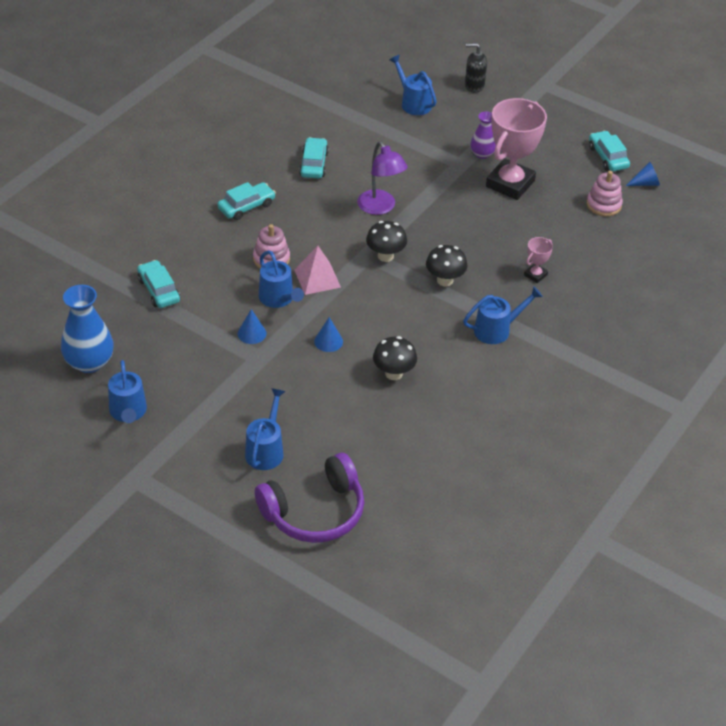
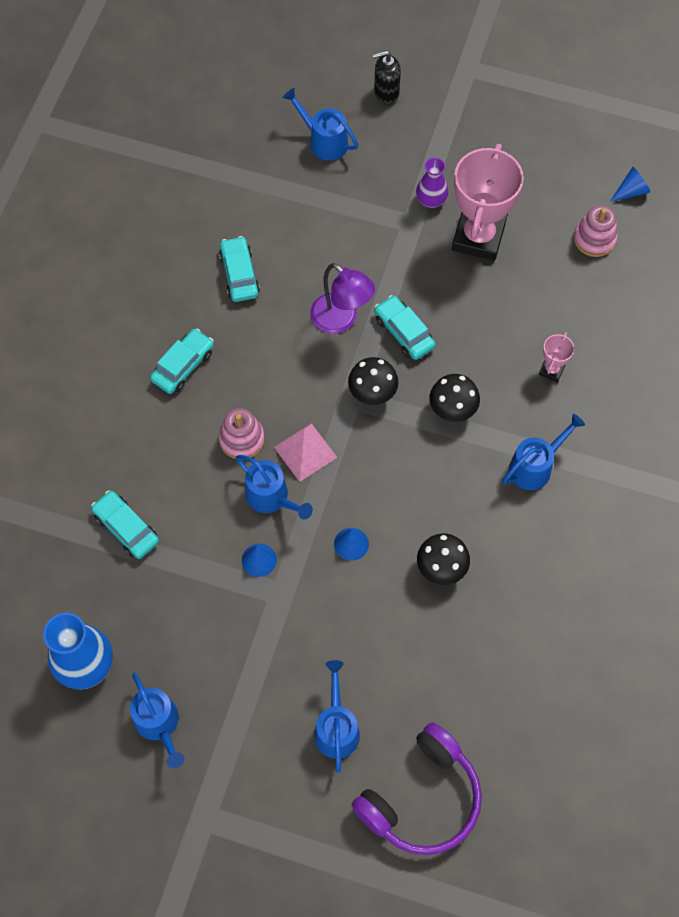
camera: 15 degrees left, 20 degrees up
turquoise car [589,131,630,171] -> turquoise car moved to [374,295,436,360]

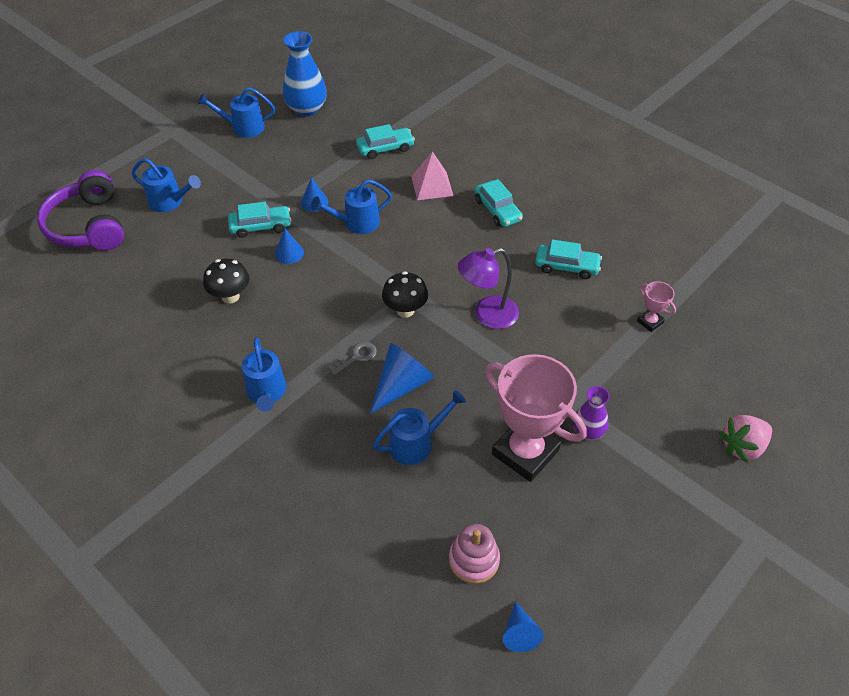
camera: 115 degrees right, 15 degrees down
pink stacking toy [219,408,265,459] -> none
pink pyramid [274,423,338,482] -> pink pyramid moved to [411,151,453,200]
blue watering can [283,88,359,161] -> blue watering can moved to [373,390,466,465]
black soap dispenser [373,51,401,104] -> pink strawberry [719,415,772,463]
turquoise car [374,295,436,360] -> turquoise car moved to [228,202,291,238]
black mushroom [429,374,480,422] -> grey key [328,342,377,375]
pink trophy [539,332,574,382] -> pink trophy moved to [637,281,676,332]
none -> blue cone [370,343,434,414]

